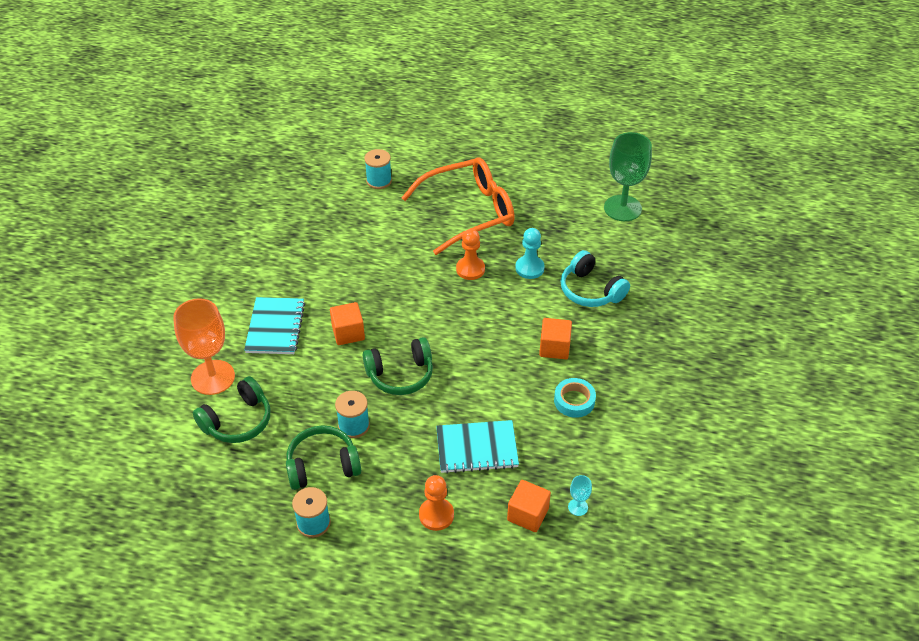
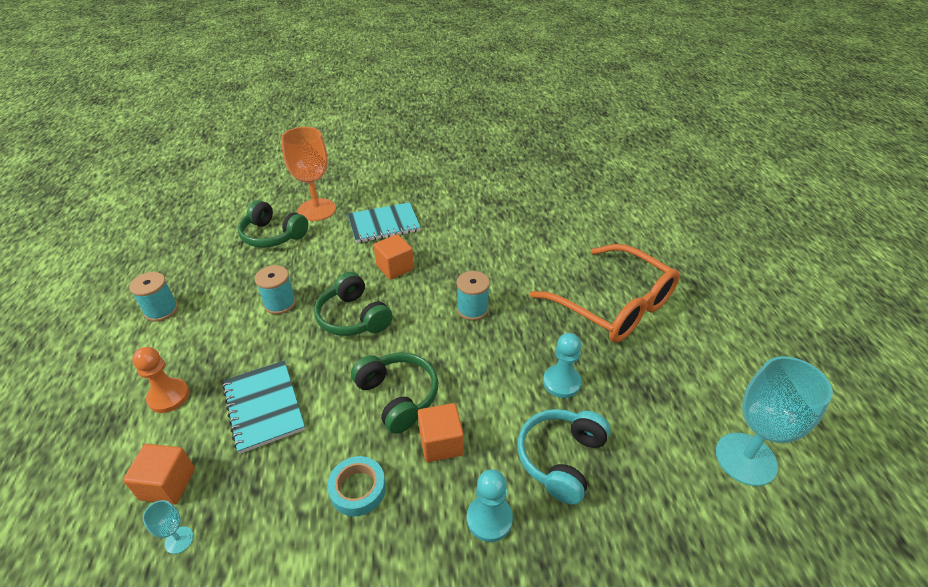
camera: 70 degrees right, 5 degrees down
green headphones [286,425,361,490] -> green headphones moved to [351,352,439,434]
turquoise spool [364,149,392,189] -> turquoise spool moved to [456,271,490,321]
orange pawn [456,229,485,280] -> none
green goblet [604,132,652,221] -> turquoise goblet [716,356,833,486]
none -> turquoise pawn [467,469,513,542]

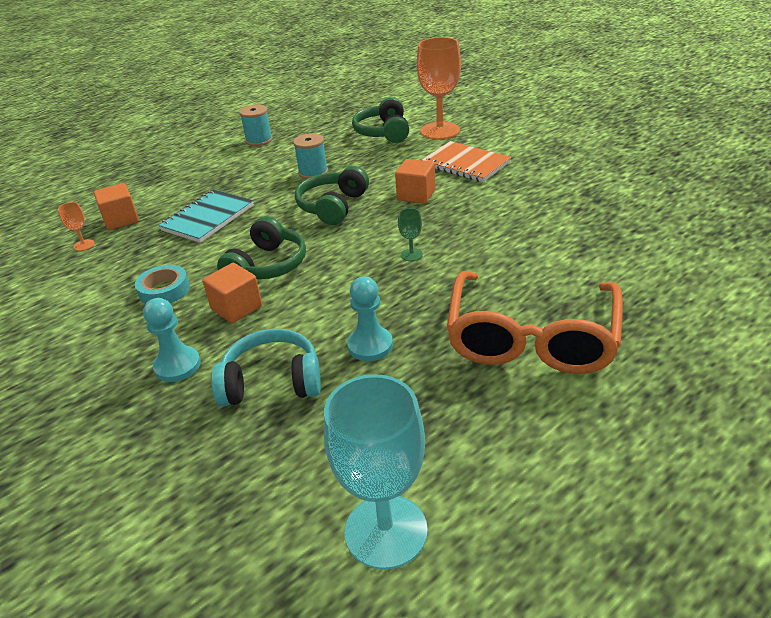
camera: 60 degrees right, 5 degrees down
orange pawn [132,347,189,413] -> none
turquoise goblet [143,500,194,554] -> orange goblet [58,202,95,251]
turquoise notebook [348,202,421,243] -> orange notebook [422,141,511,182]
turquoise spool [456,271,490,321] -> green goblet [398,208,423,261]

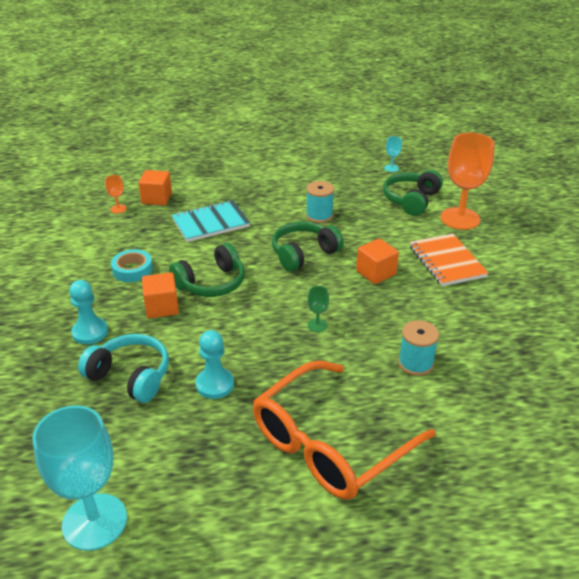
camera: 30 degrees right, 0 degrees up
turquoise spool [239,105,273,146] -> turquoise spool moved to [398,320,439,376]
none -> turquoise goblet [384,136,402,172]

